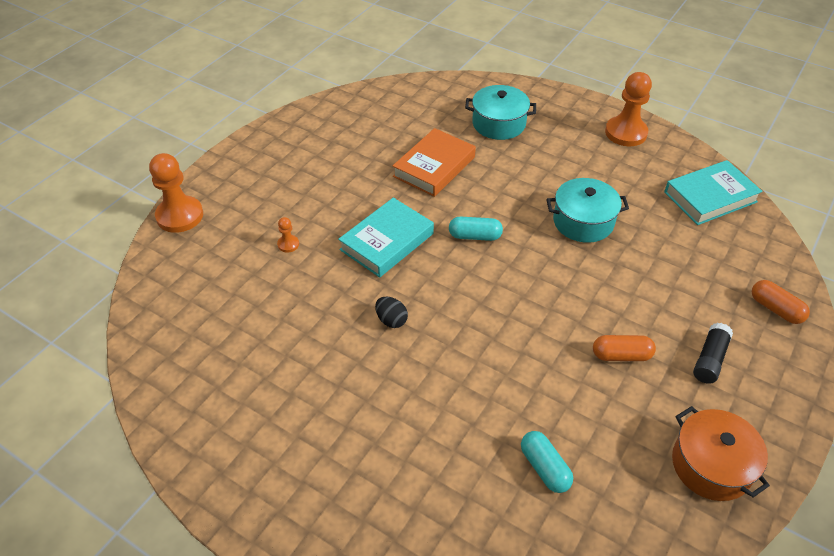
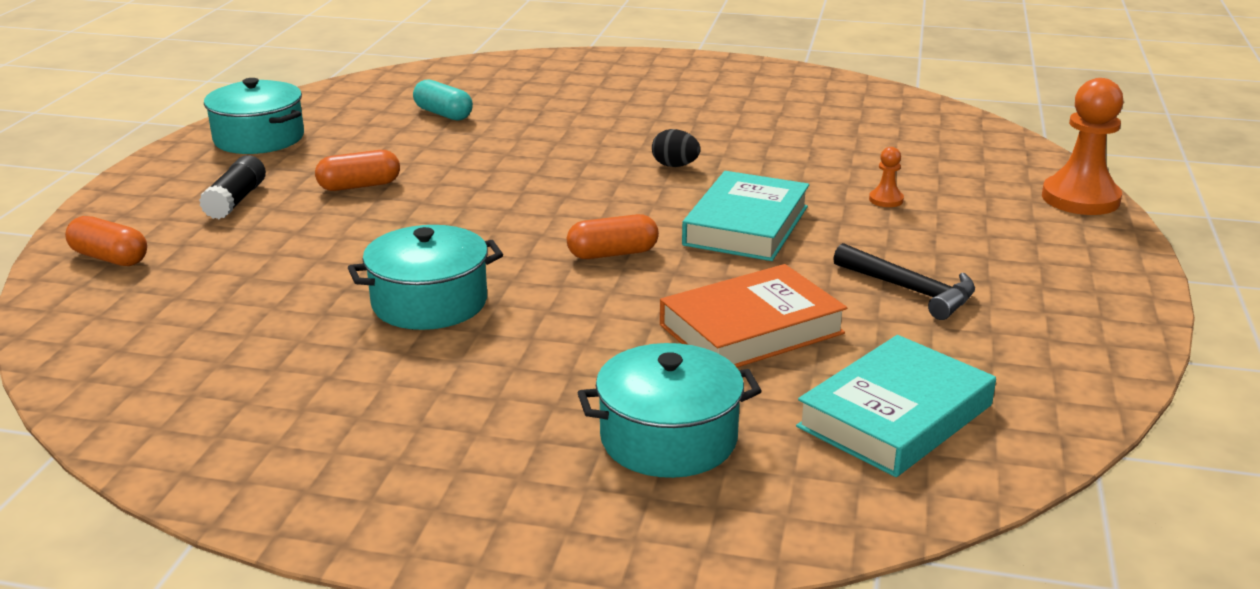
camera: 160 degrees right, 20 degrees down
orange book [393,128,476,197] -> orange book turned 45 degrees clockwise [660,264,847,368]
turquoise capsule [449,216,503,241] -> orange capsule [567,214,659,259]
orange pawn [605,72,652,146] -> none
turquoise book [664,160,763,225] -> turquoise book moved to [796,335,996,477]
orange pot [672,406,770,501] -> turquoise pot [204,78,304,154]
none -> black hammer [833,243,975,320]

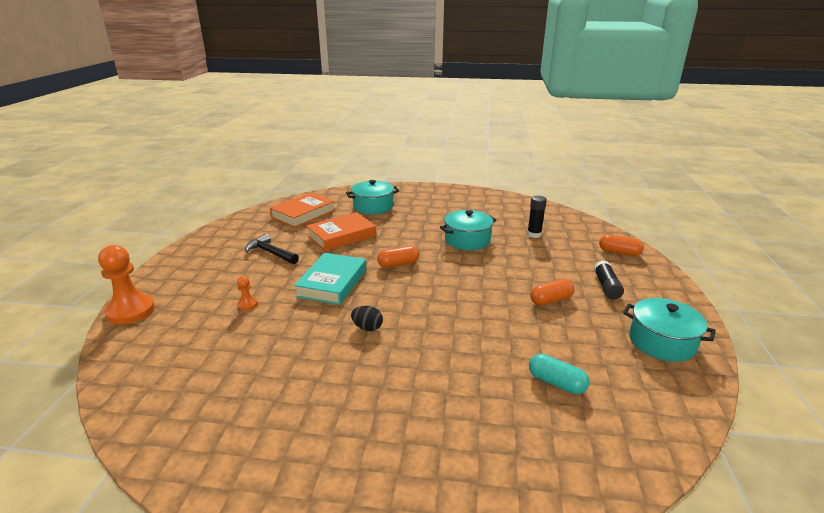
camera: 175 degrees right, 0 degrees up
turquoise book [796,335,996,477] -> orange book [270,193,335,228]
none -> black glue stick [527,196,547,238]

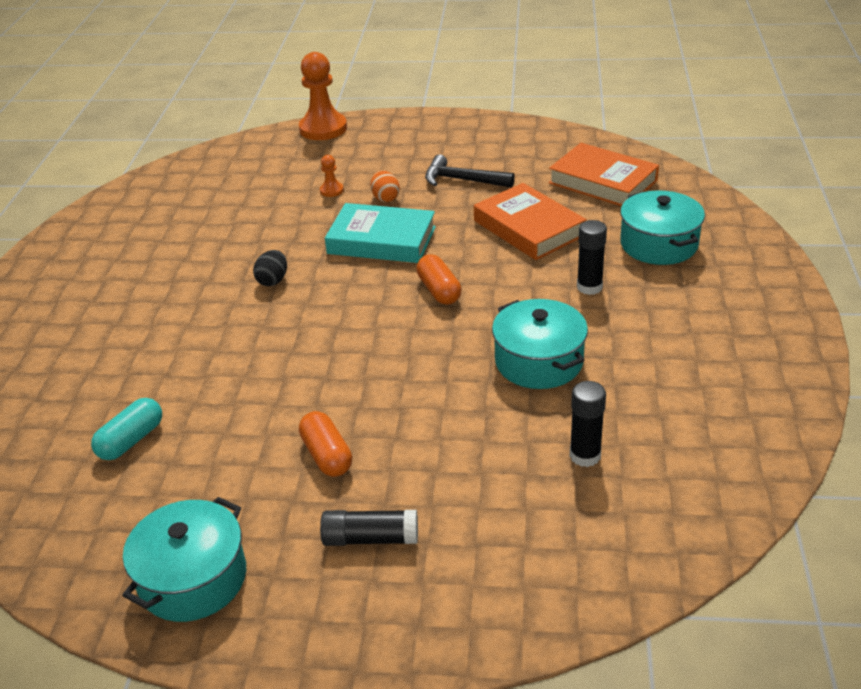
camera: 90 degrees right, 10 degrees up
black hammer [245,233,299,264] -> black hammer turned 105 degrees counterclockwise [425,155,515,188]
orange capsule [599,235,644,256] -> none
none -> orange egg [370,170,400,202]
none -> black glue stick [577,220,607,295]

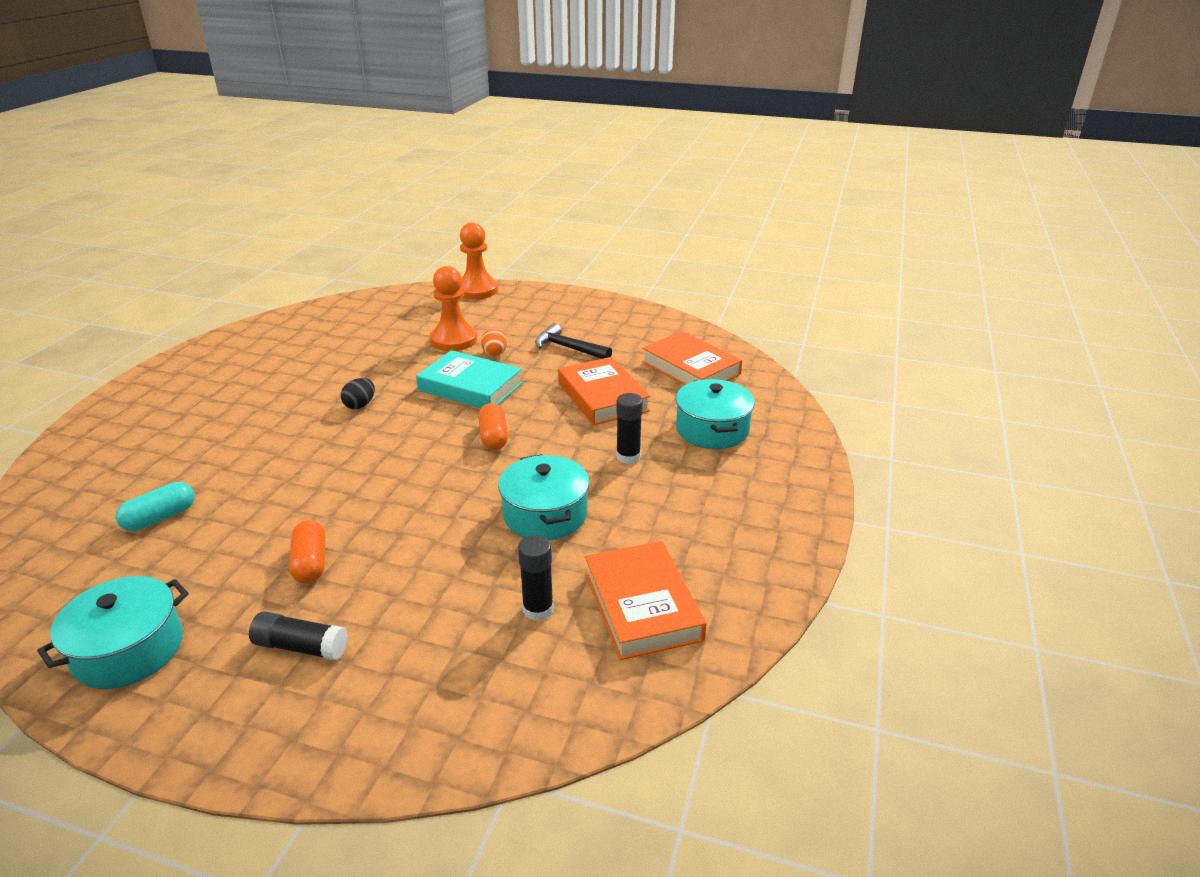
camera: 10 degrees right, 5 degrees down
orange pawn [320,155,344,197] -> orange pawn [430,266,477,351], size x2.22
none -> orange book [585,541,706,660]

